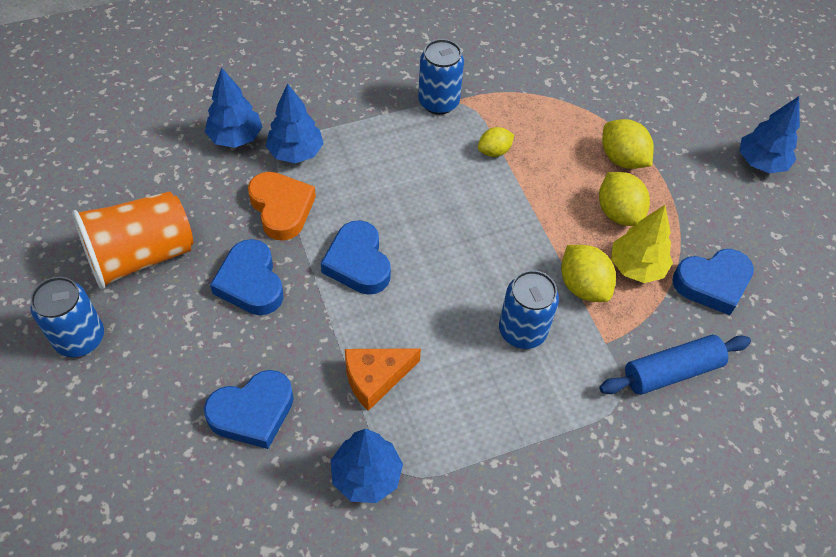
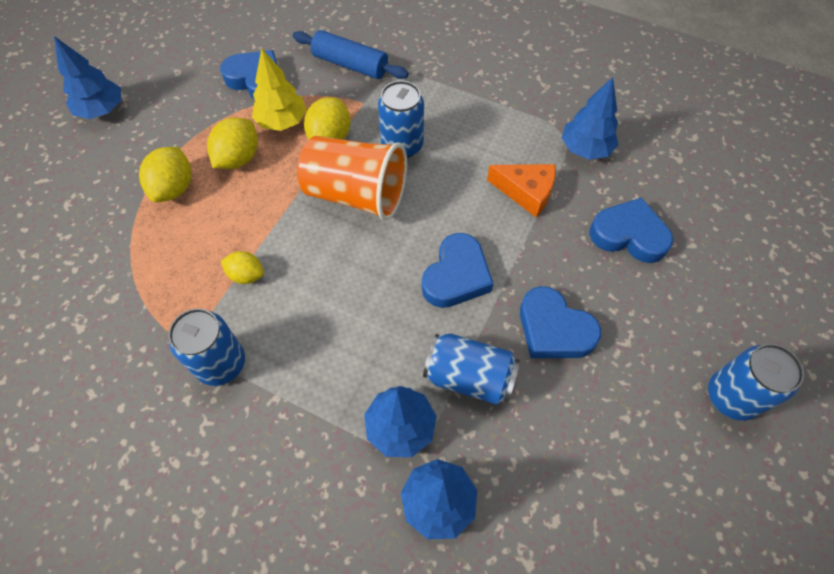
camera: 130 degrees left, 5 degrees up
orange cup [72,191,193,289] -> orange cup moved to [297,136,407,221]
blue heart [210,239,283,315] -> blue heart turned 105 degrees clockwise [520,286,601,358]
orange heart [248,172,316,241] -> blue can [423,333,520,405]

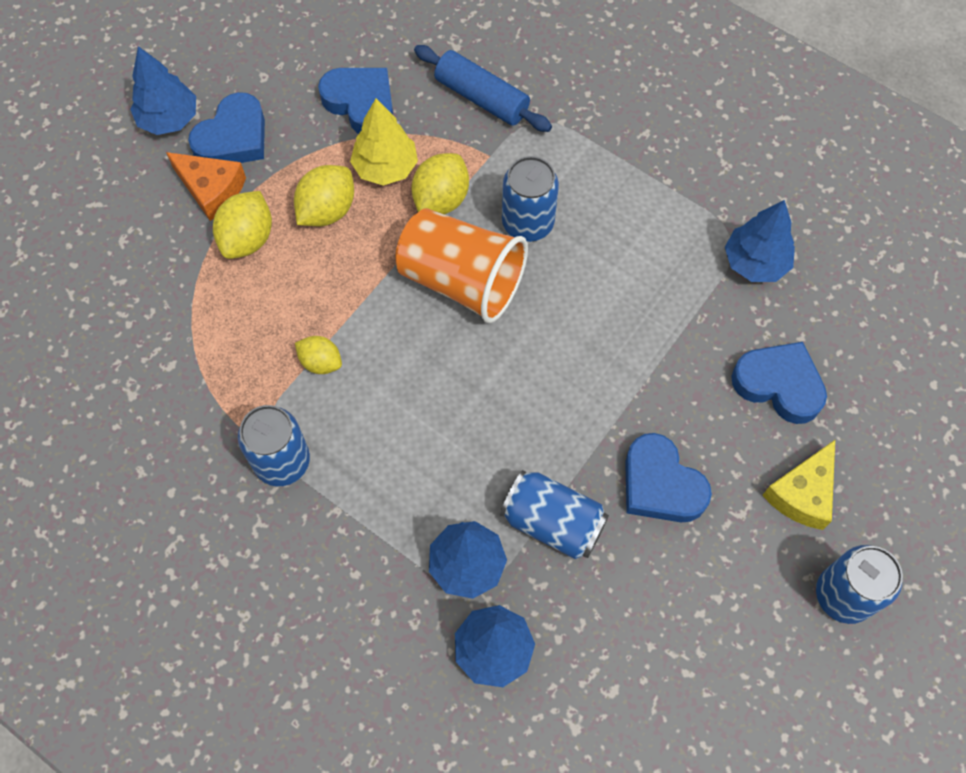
camera: 10 degrees right, 5 degrees up
blue heart [422,233,494,308] -> blue heart moved to [188,92,265,163]
orange cheese [487,164,556,217] -> orange cheese moved to [166,152,246,221]
none -> yellow cheese [762,440,835,530]

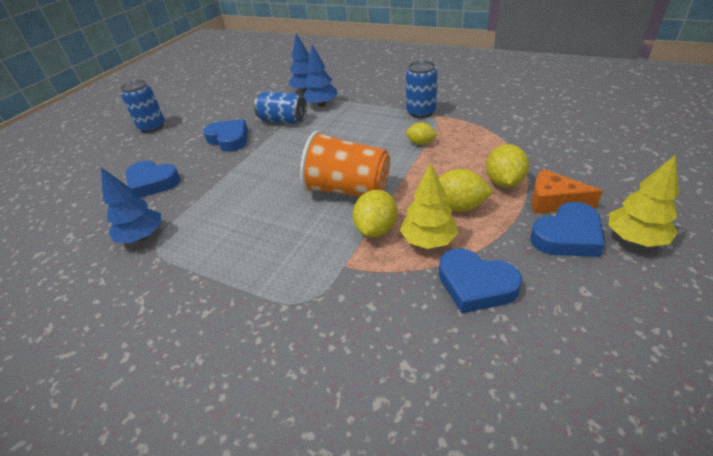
camera: 175 degrees right, 25 degrees down
blue tree [130,46,196,135] -> yellow tree [608,154,679,247]
blue heart [188,92,265,163] -> blue heart turned 150 degrees counterclockwise [530,202,605,257]
yellow lemon [294,165,354,226] -> yellow lemon turned 75 degrees clockwise [438,169,493,212]
blue rolling pin [414,45,552,132] -> none
blue can [502,156,559,242] -> none
yellow cheese [762,440,835,530] -> none

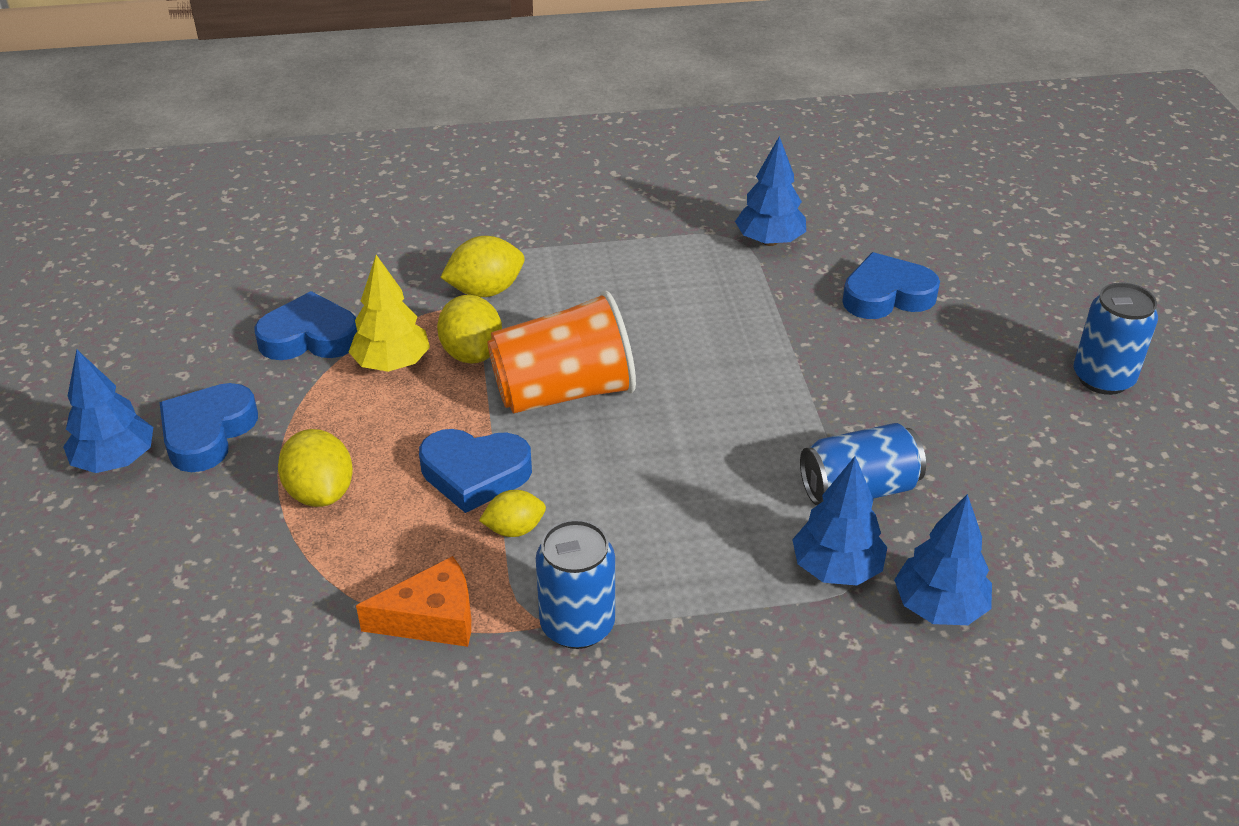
camera: 140 degrees right, 0 degrees up
blue heart [203,119,248,152] -> blue heart moved to [419,429,532,513]
yellow lemon [438,169,493,212] -> yellow lemon moved to [440,236,524,297]
orange cheese [531,169,603,214] -> orange cheese moved to [356,556,471,647]
yellow tree [608,154,679,247] -> blue tree [63,349,153,473]

